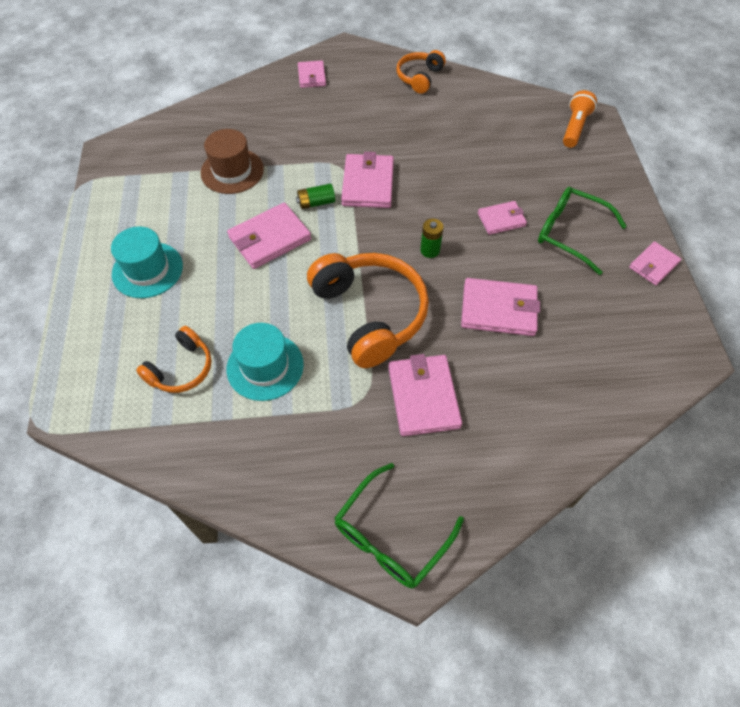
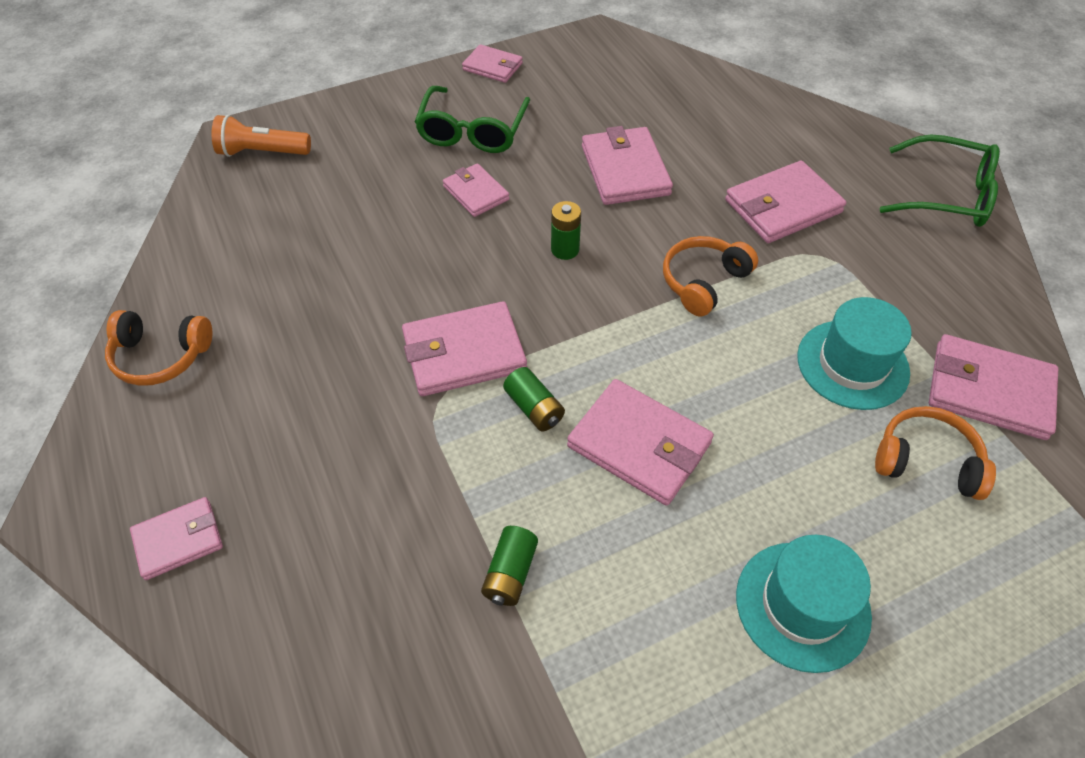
camera: 110 degrees left, 5 degrees down
brown hat [201,129,264,194] -> green battery [481,526,538,606]
orange headphones [307,253,429,368] -> orange headphones [663,236,758,317], size x0.54
none -> pink wallet [929,334,1058,440]

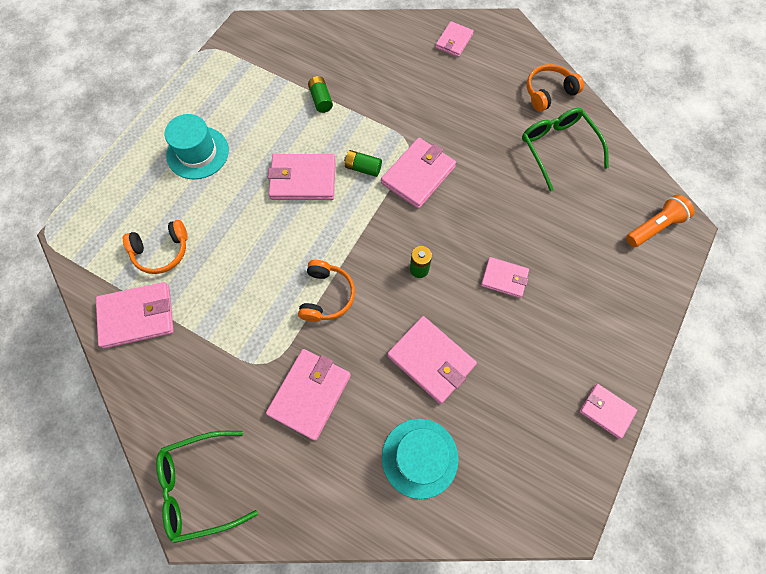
camera: 145 degrees right, 15 degrees up
green glasses [415,86,530,153] -> green glasses moved to [522,108,609,191]
pink wallet [462,44,523,83] -> pink wallet turned 45 degrees clockwise [579,384,637,439]
turquoise hat [797,297,912,410] -> turquoise hat moved to [382,419,459,499]

